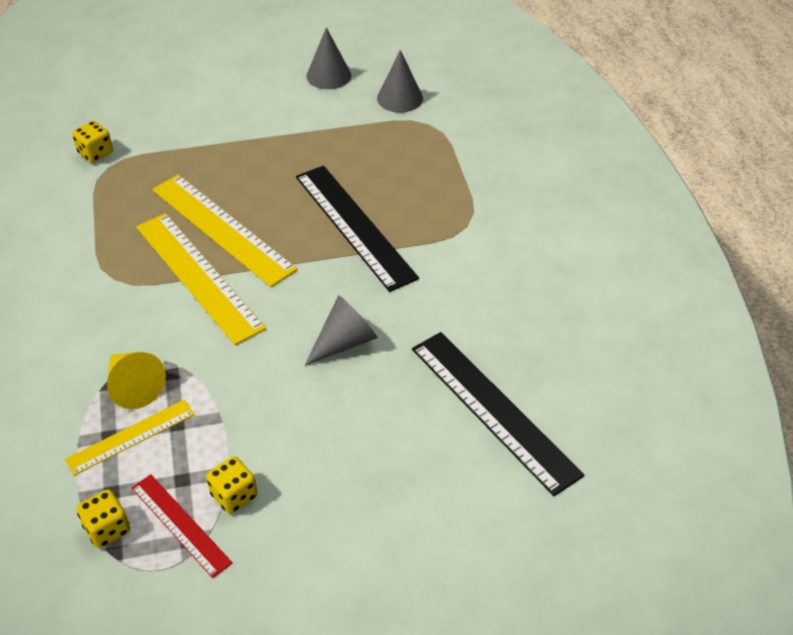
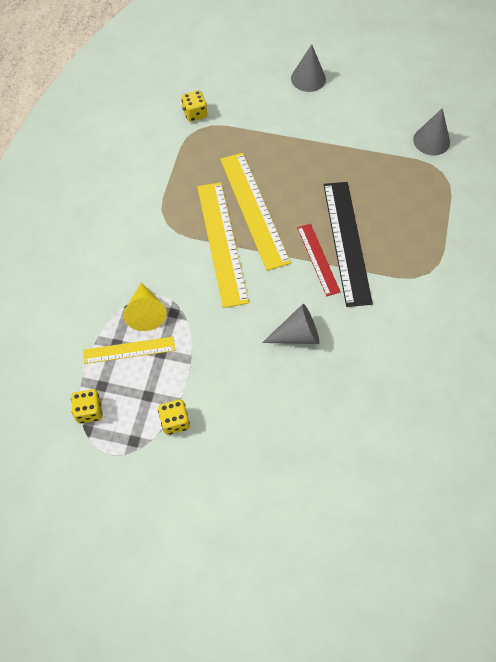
camera: 25 degrees right, 15 degrees up
red ruler [132,474,233,578] -> red ruler moved to [297,224,341,296]
grey cone [307,27,351,89] -> grey cone moved to [291,44,326,92]
black ruler [412,332,584,496] -> none

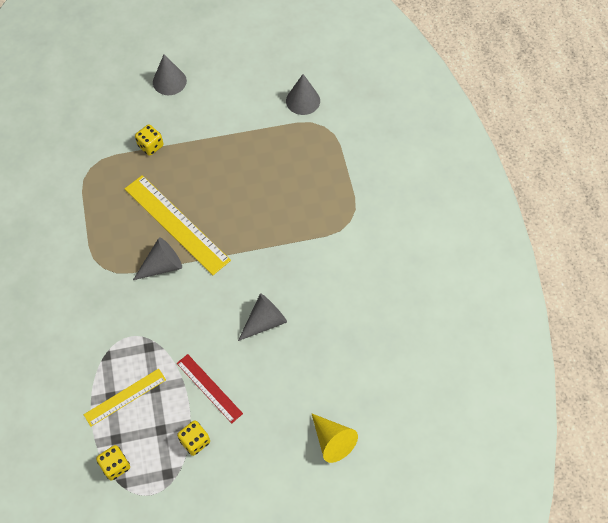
camera: 25 degrees left, 0 degrees up
yellow cone [123,283,167,331] -> yellow cone moved to [311,413,358,463]
yellow dice [182,90,207,122] -> yellow dice moved to [135,124,164,156]
yellow ruler [197,182,249,308] -> grey cone [133,237,182,280]
red ruler [297,224,341,296] -> red ruler moved to [177,354,243,423]
black ruler [324,182,373,307] -> none

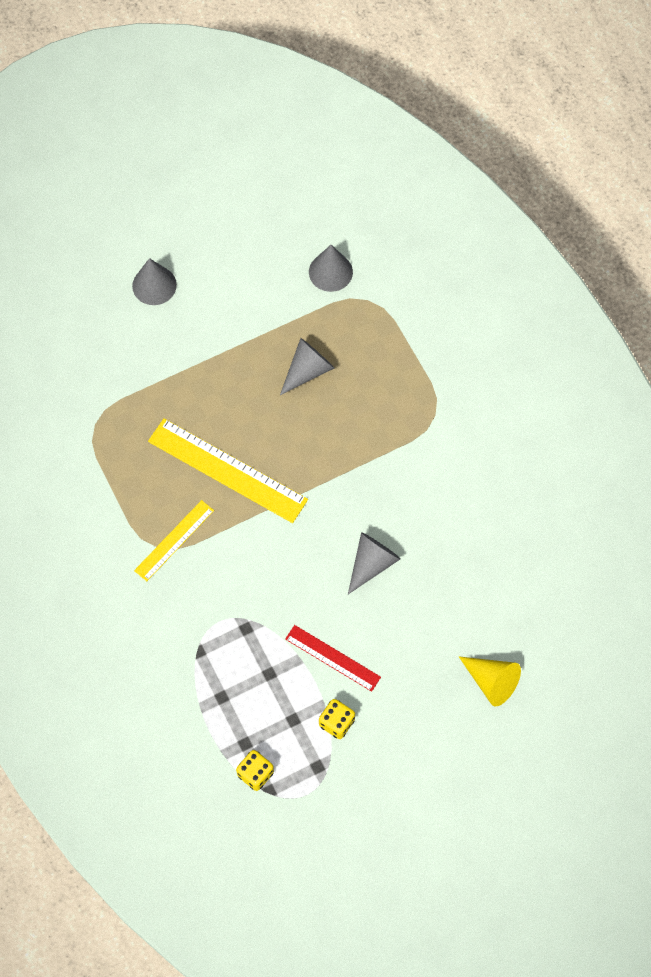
camera: 15 degrees left, 5 degrees up
yellow ruler [84,368,166,427] -> yellow ruler moved to [134,500,214,581]
grey cone [133,237,182,280] -> grey cone moved to [280,338,334,395]
yellow dice [135,124,164,156] -> none

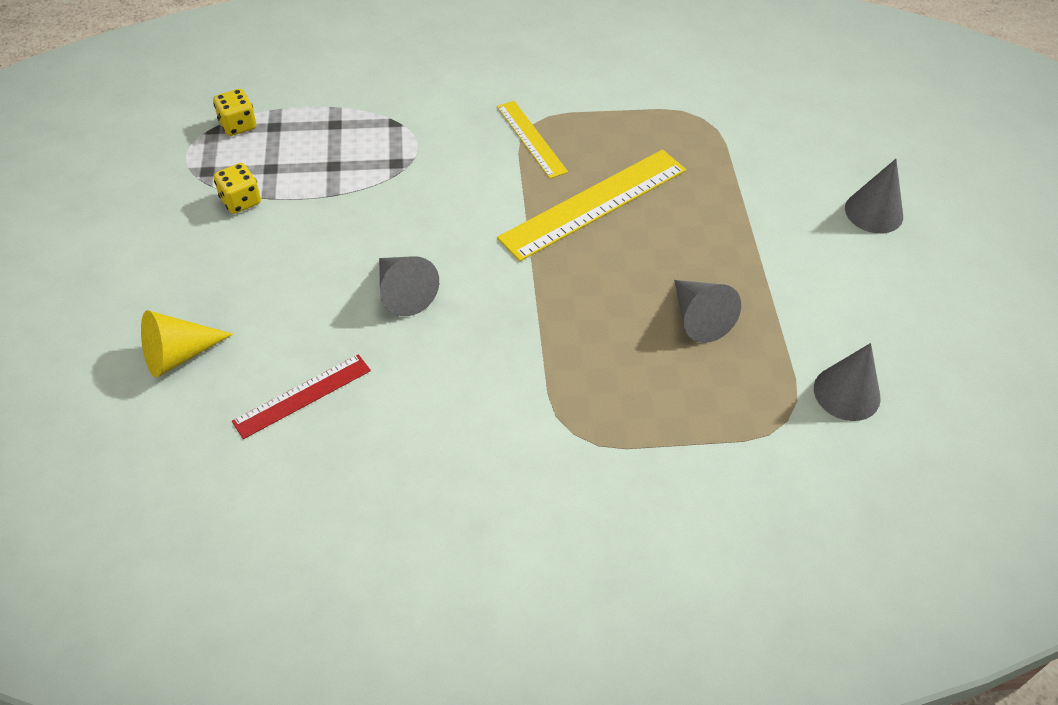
camera: 110 degrees right, 15 degrees down
red ruler [285,625,381,692] -> red ruler moved to [232,354,371,439]

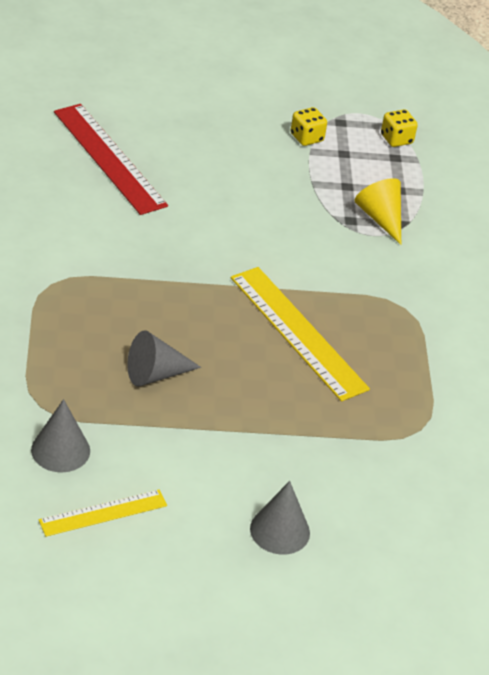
camera: 90 degrees right, 10 degrees down
yellow cone [141,310,233,378] -> yellow cone moved to [354,178,401,245]
red ruler [232,354,371,439] -> red ruler [54,104,168,215], size x1.74
grey cone [379,256,439,316] -> none
yellow ruler [497,101,568,179] -> yellow ruler moved to [39,490,167,537]

